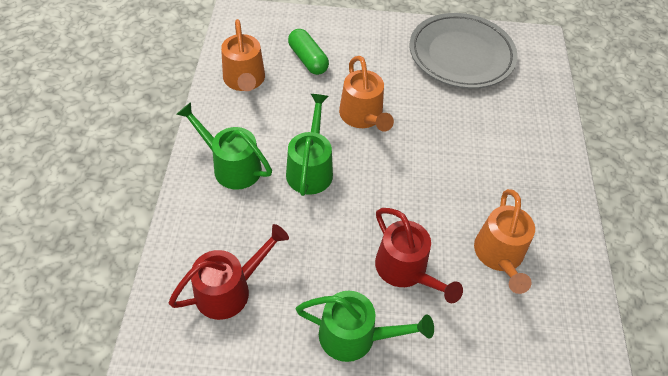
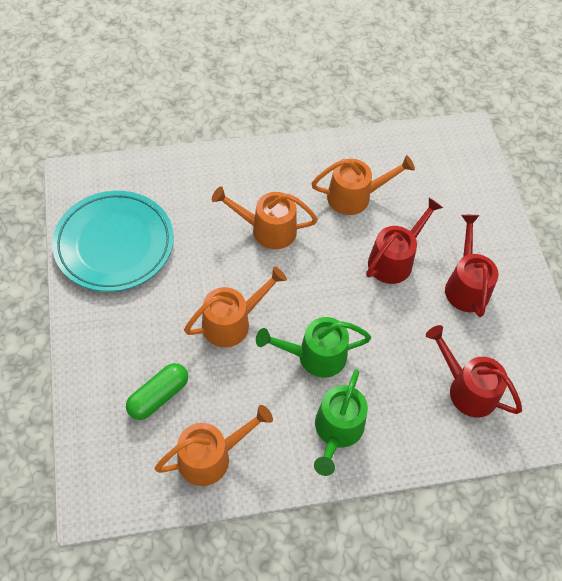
camera: 105 degrees left, 5 degrees up
green watering can [296,291,434,362] -> red watering can [445,215,499,317]
grey plate [410,13,517,89] -> turquoise plate [52,191,174,292]
none -> orange watering can [212,186,318,249]

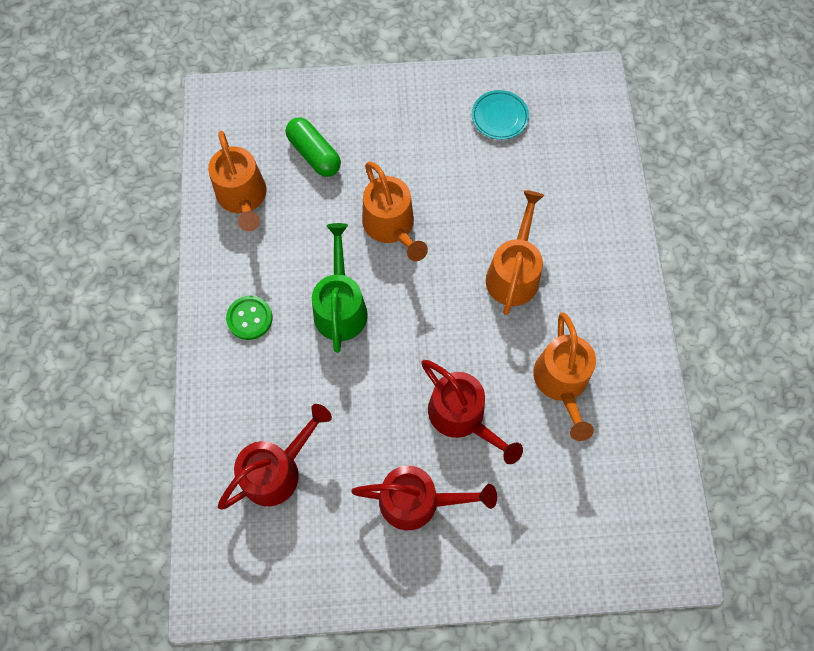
camera: 100 degrees right, 10 degrees up
turquoise plate [52,191,174,292] -> turquoise plate [472,90,529,140], size x0.44
green watering can [314,369,368,476] -> green button [226,296,272,340]

